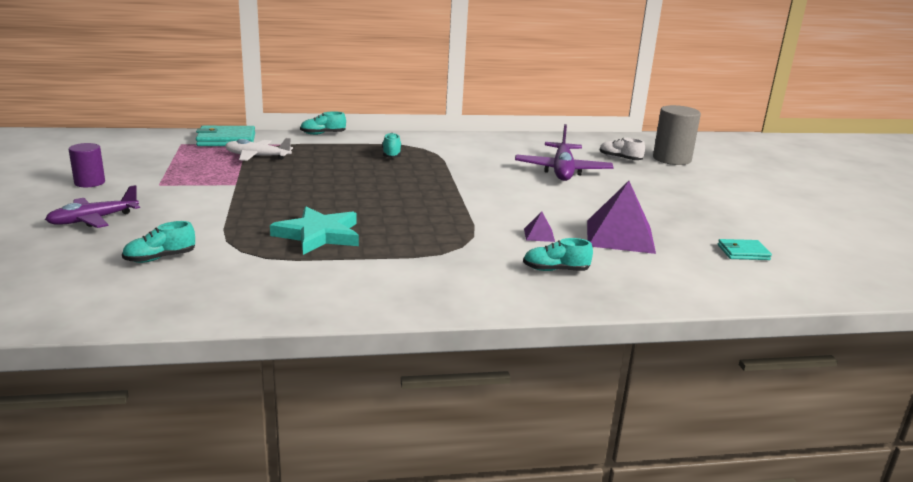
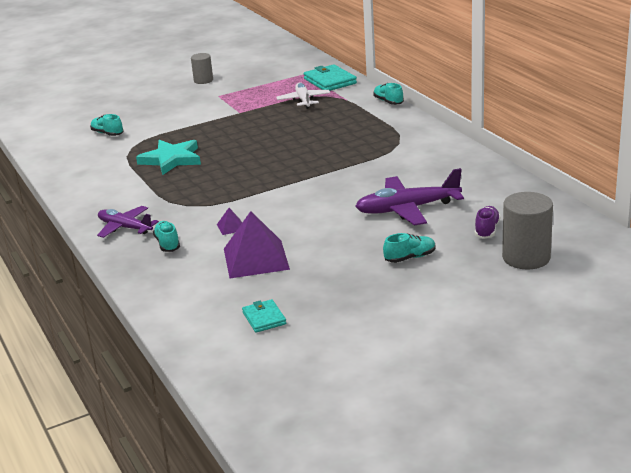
camera: 75 degrees right, 5 degrees up
purple plane [45,185,140,228] -> purple plane moved to [97,206,159,238]
purple cylinder [69,143,105,187] -> grey cylinder [191,53,213,84]
turquoise shoe [382,133,402,158] -> turquoise shoe moved to [383,233,436,263]
white shoe [599,138,645,160] -> purple shoe [475,206,500,239]

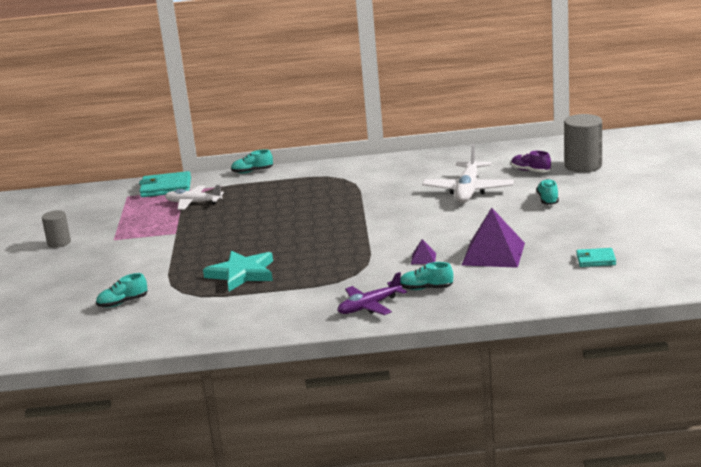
camera: 65 degrees left, 5 degrees down
purple plane [355,168,464,225] -> white plane [422,144,514,203]

